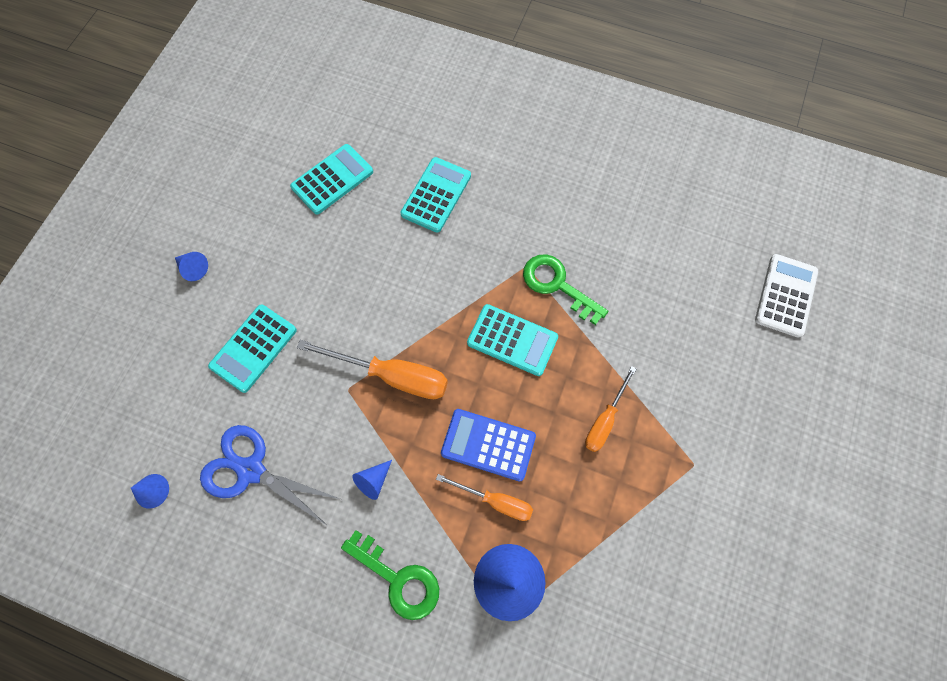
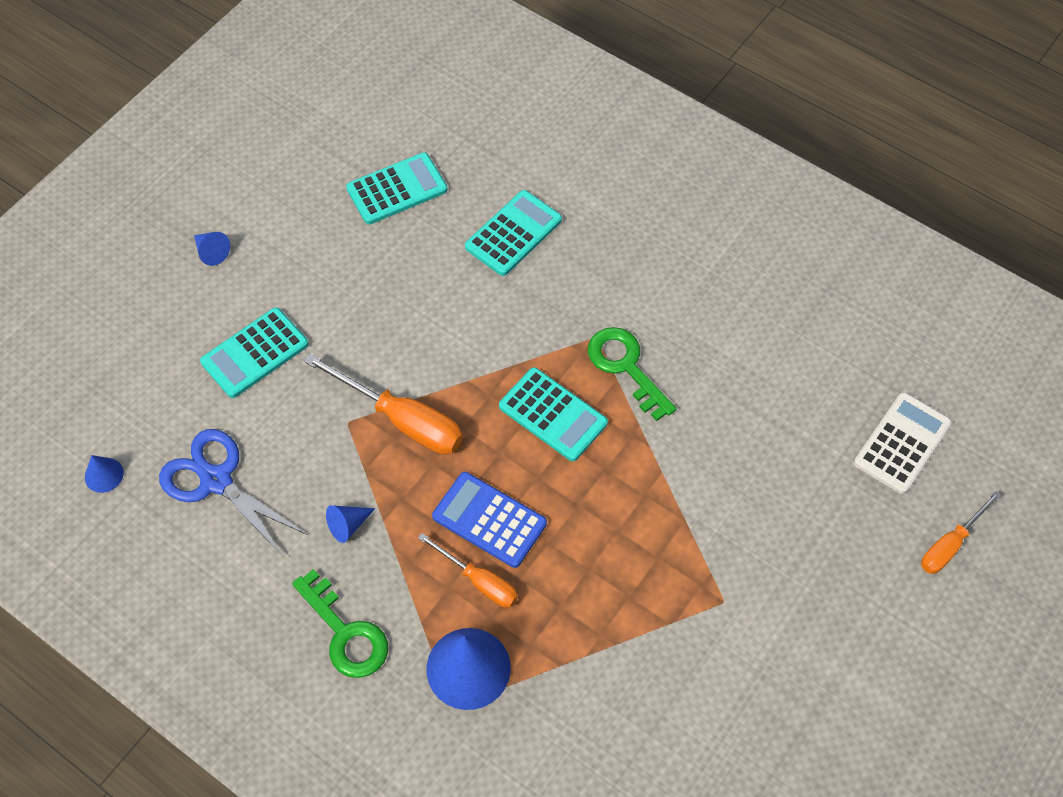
camera: 15 degrees right, 10 degrees down
orange screwdriver [585,366,636,452] -> orange screwdriver moved to [921,491,1001,574]

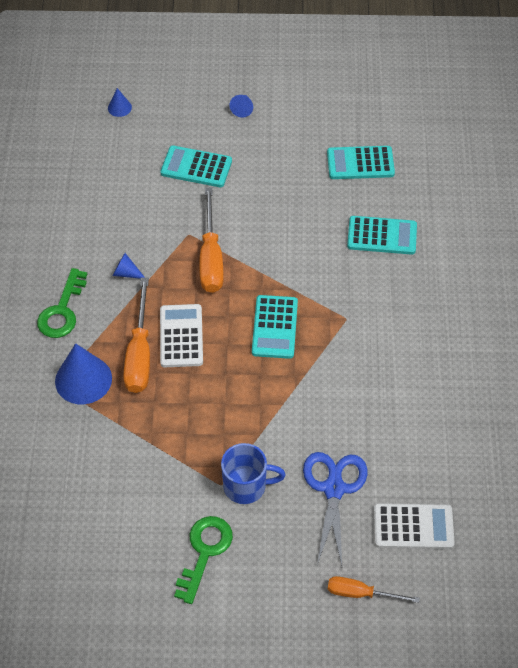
camera: 55 degrees right, 5 degrees down
blue cone [85,455,124,493] -> blue cone moved to [108,88,132,117]
blue scissors [159,429,308,557] -> blue scissors moved to [303,452,367,566]
turquoise calculator [346,152,447,224] -> turquoise calculator turned 150 degrees clockwise [327,146,395,179]
orange screwdriver [418,533,518,608] -> orange screwdriver [123,277,150,393], size x1.64
blue calculator [432,472,547,568] -> white calculator [160,304,203,367]
green key [588,327,677,421] -> green key moved to [174,516,233,604]
none -> blue mug [221,443,286,504]

